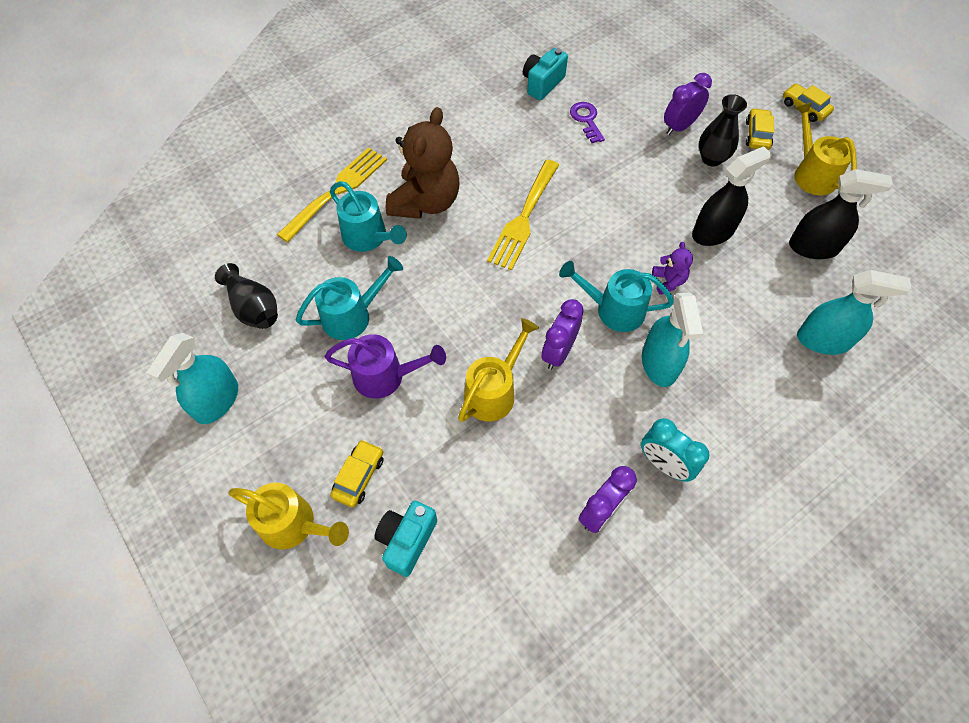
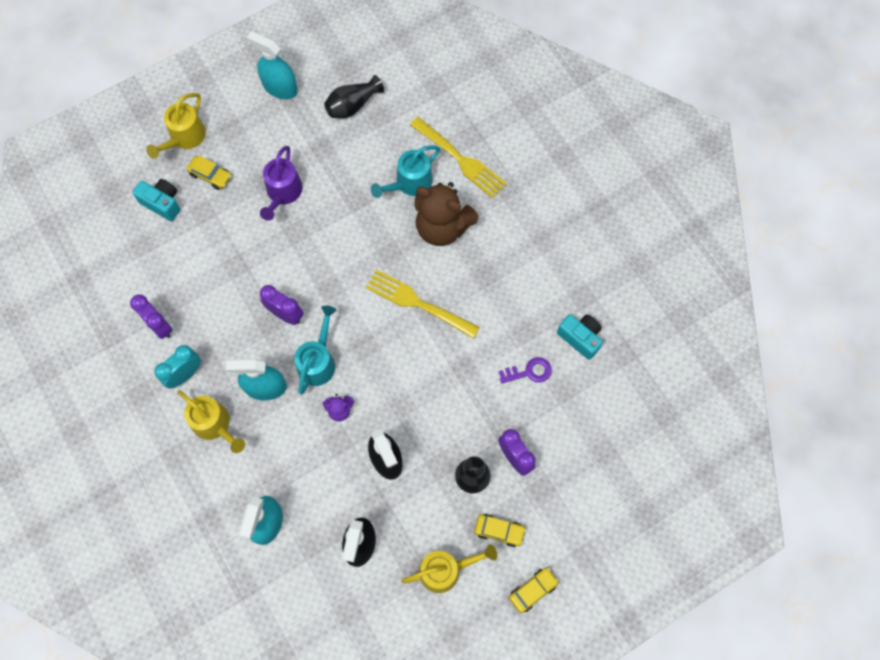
camera: 95 degrees right, 10 degrees up
turquoise watering can [296,256,403,340] -> none
yellow watering can [458,318,539,422] -> yellow watering can moved to [177,390,245,453]

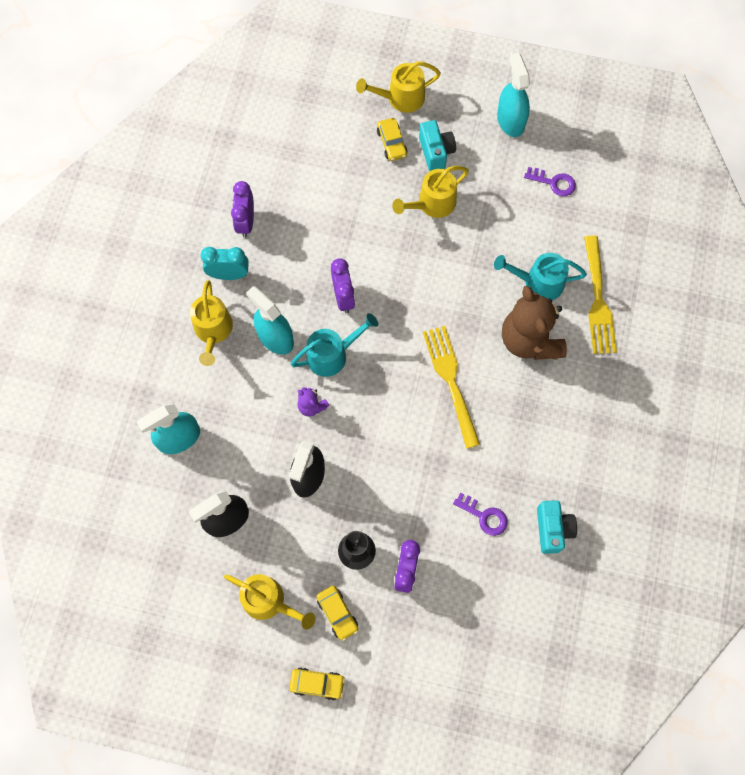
camera: 45 degrees right, 0 degrees up
turquoise camera [132,179,180,221] -> turquoise camera moved to [419,120,456,171]
purple watering can [260,146,303,221] -> yellow watering can [392,166,469,218]
black vase [324,75,384,118] -> purple key [524,167,576,196]

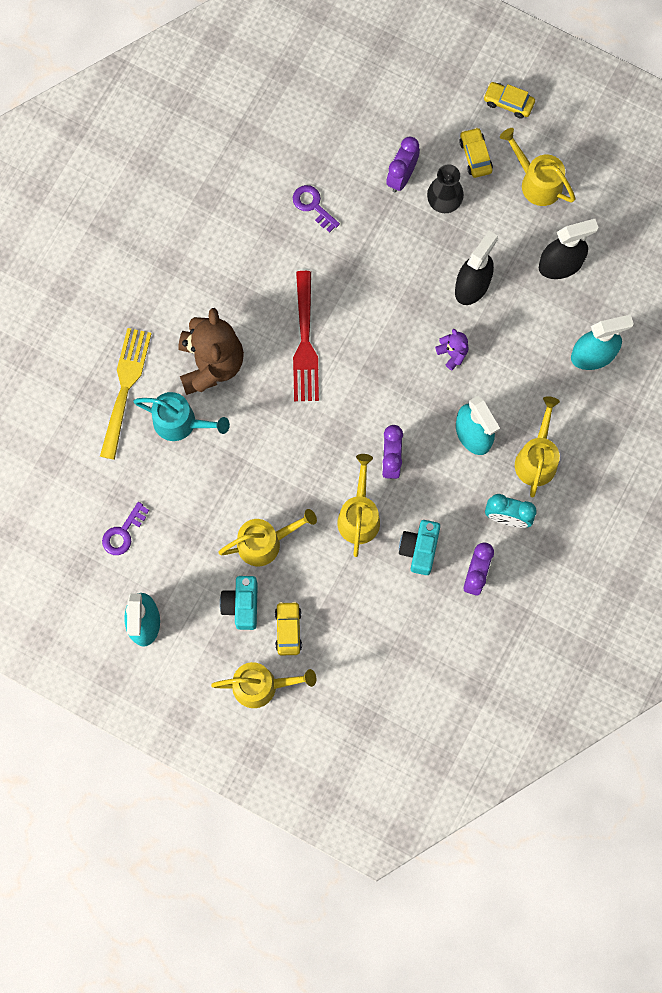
camera: 165 degrees left, 5 degrees up
turquoise watering can [291,313,378,377] -> none
yellow fork [423,326,480,449] -> red fork [293,271,319,401]
purple key [524,167,576,196] -> purple key turned 90 degrees counterclockwise [102,502,149,555]
turquoise camera [537,500,577,554] -> turquoise camera moved to [399,520,440,575]
none -> yellow watering can [337,454,380,557]

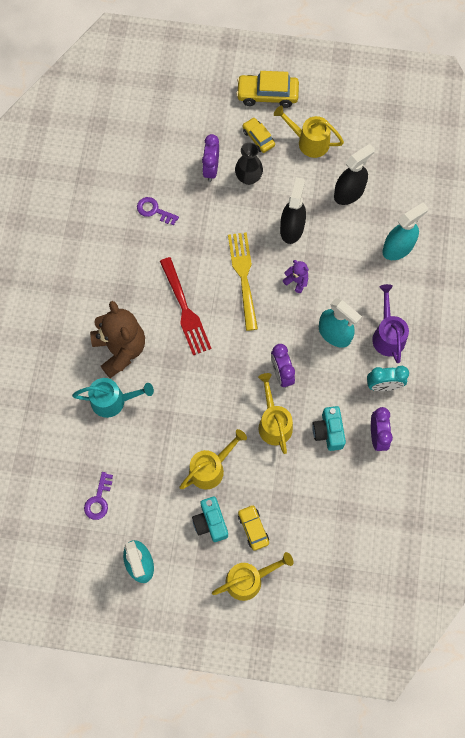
camera: 20 degrees left, 5 degrees down
yellow fork [100,328,152,460] -> yellow fork moved to [228,232,258,331]
yellow car [483,82,535,119] -> yellow car [236,71,299,108], size x1.64
yellow watering can [515,396,560,497] -> purple watering can [372,284,409,363]

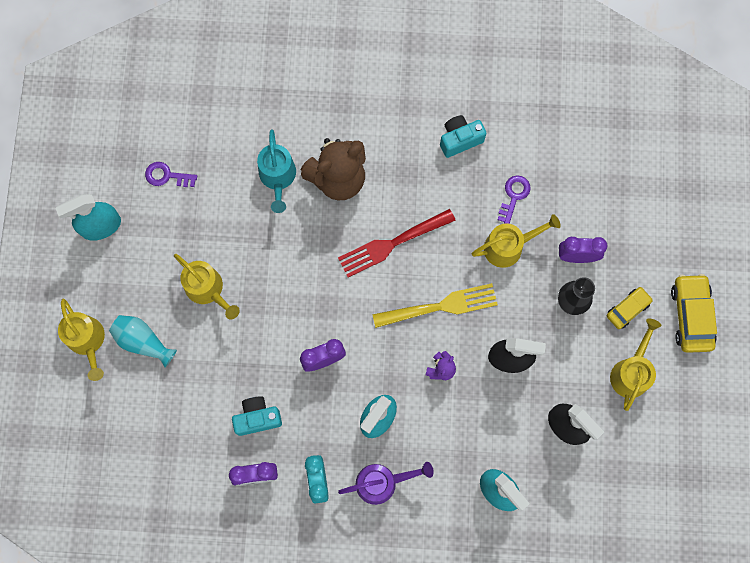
camera: 85 degrees right, 5 degrees up
turquoise camera [192,496,228,542] -> turquoise camera moved to [440,115,487,158]
yellow car [238,505,269,551] -> turquoise vase [109,315,177,368]
yellow watering can [258,373,293,454] -> yellow watering can moved to [472,214,561,268]

